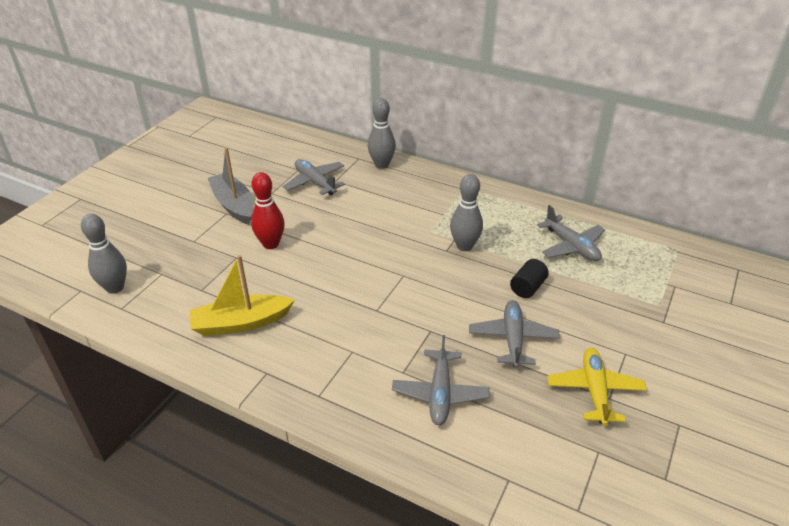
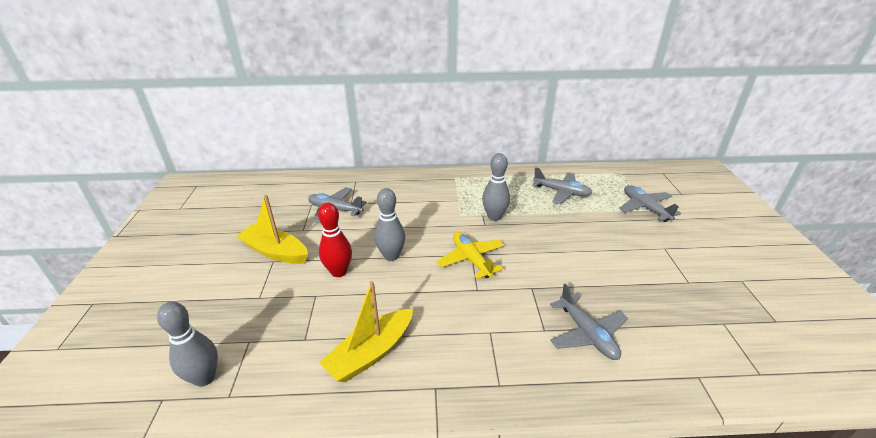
camera: 30 degrees left, 5 degrees down
grey boat [208,148,254,225] -> yellow boat [236,195,308,264]
grey bowling pin [367,98,396,169] -> grey bowling pin moved to [374,188,405,261]
grey plane [469,300,560,368] -> grey plane moved to [619,185,681,222]
black cylinder [510,259,549,298] -> none
yellow plane [547,348,647,426] -> yellow plane moved to [436,232,504,279]

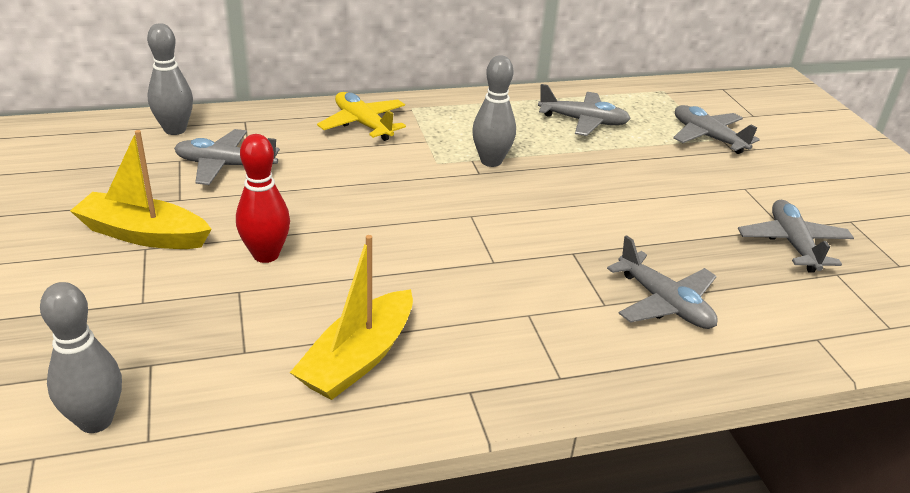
camera: 15 degrees left, 0 degrees up
grey bowling pin [374,188,405,261] -> grey bowling pin moved to [147,23,193,135]
yellow plane [436,232,504,279] -> yellow plane moved to [317,92,406,141]
none -> grey plane [738,200,854,273]

